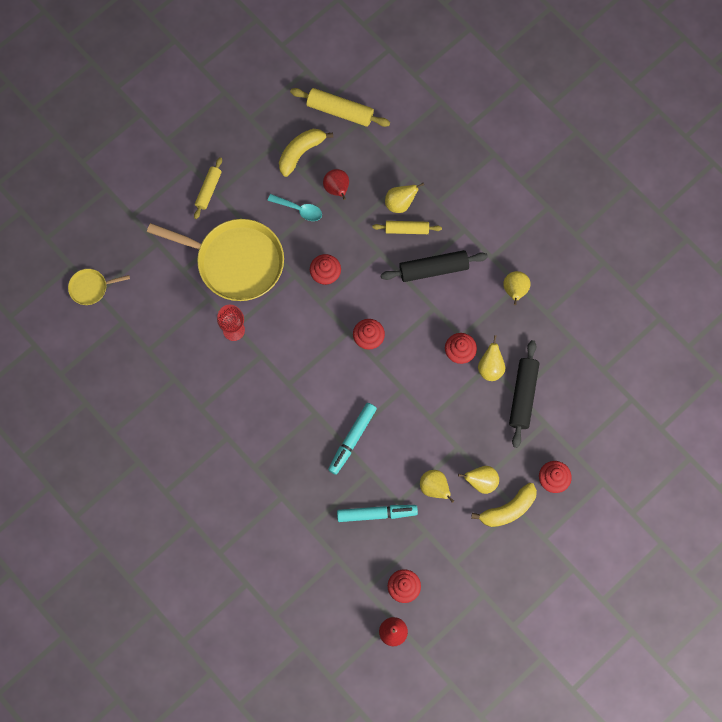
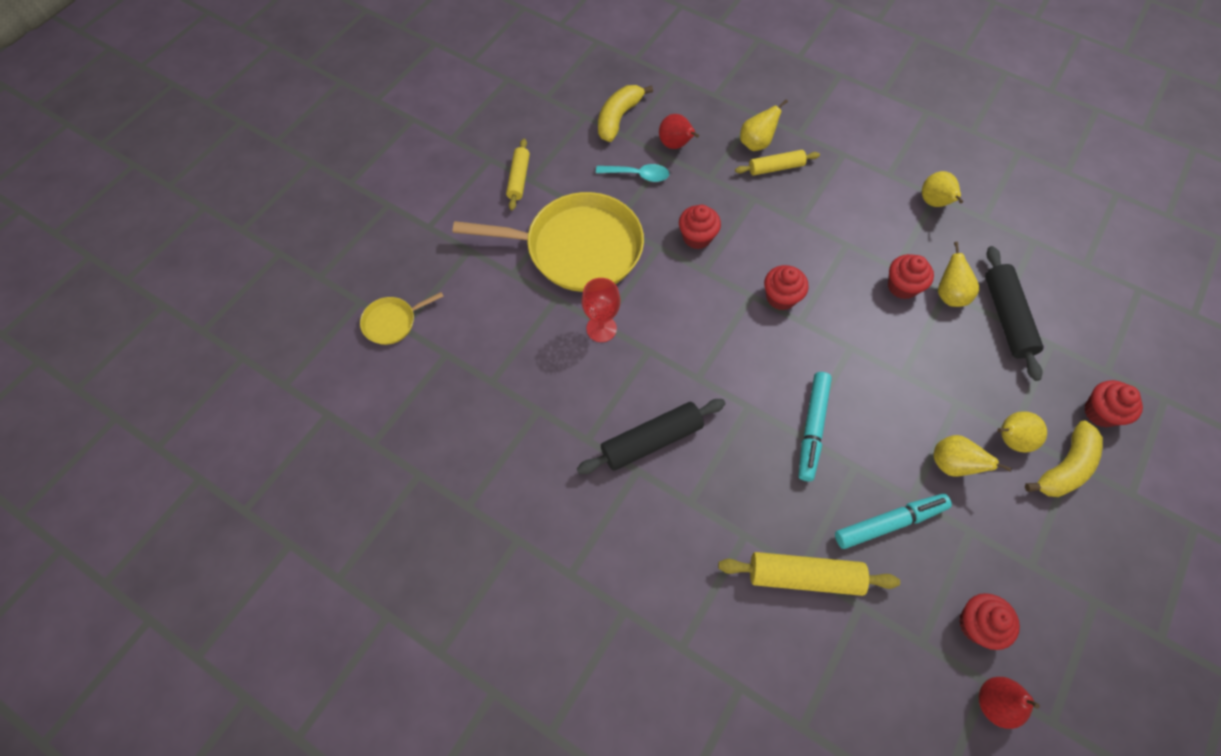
camera: 15 degrees left, 10 degrees down
yellow rolling pin [290,88,390,127] -> yellow rolling pin moved to [718,552,900,596]
black rolling pin [381,250,488,282] -> black rolling pin moved to [577,399,726,474]

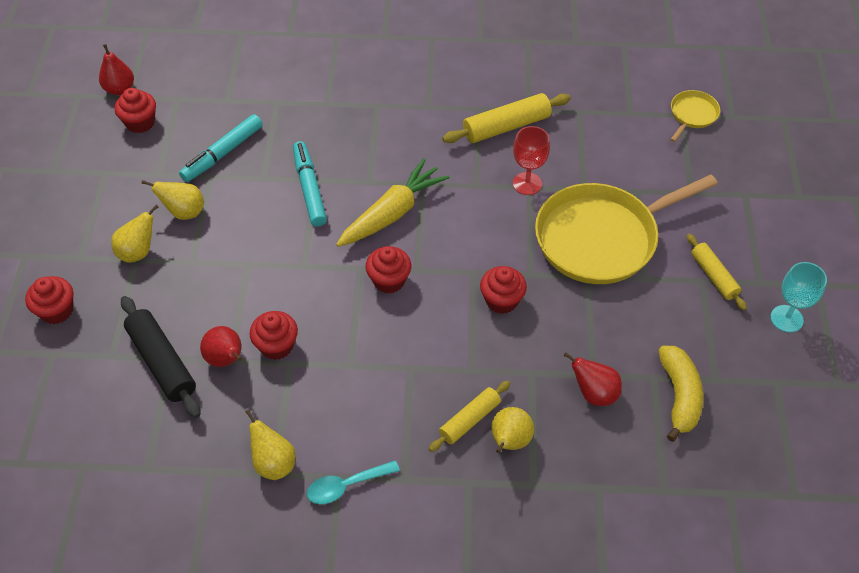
camera: 150 degrees right, 10 degrees down
black rolling pin [577,399,726,474] -> none
turquoise spoon [596,164,669,182] -> turquoise spoon moved to [307,460,400,504]
yellow rolling pin [718,552,900,596] -> yellow rolling pin moved to [442,93,571,143]
yellow pear [938,242,979,307] -> red pear [200,326,242,367]
yellow banana [1025,420,1103,497] -> none
none -> yellow carrot [336,159,450,247]
none -> turquoise goblet [771,262,827,332]

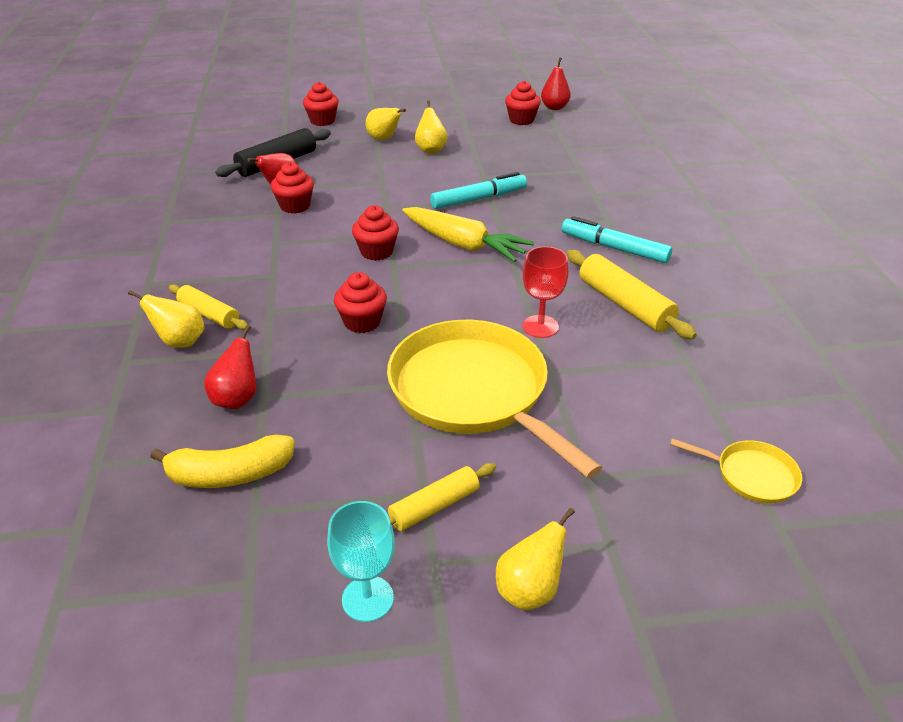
camera: 80 degrees right, 15 degrees down
turquoise marker [179,114,263,182] -> turquoise marker moved to [562,216,672,263]
yellow pear [245,410,296,480] -> yellow pear moved to [496,508,575,610]
turquoise spoon [307,460,400,504] -> none

